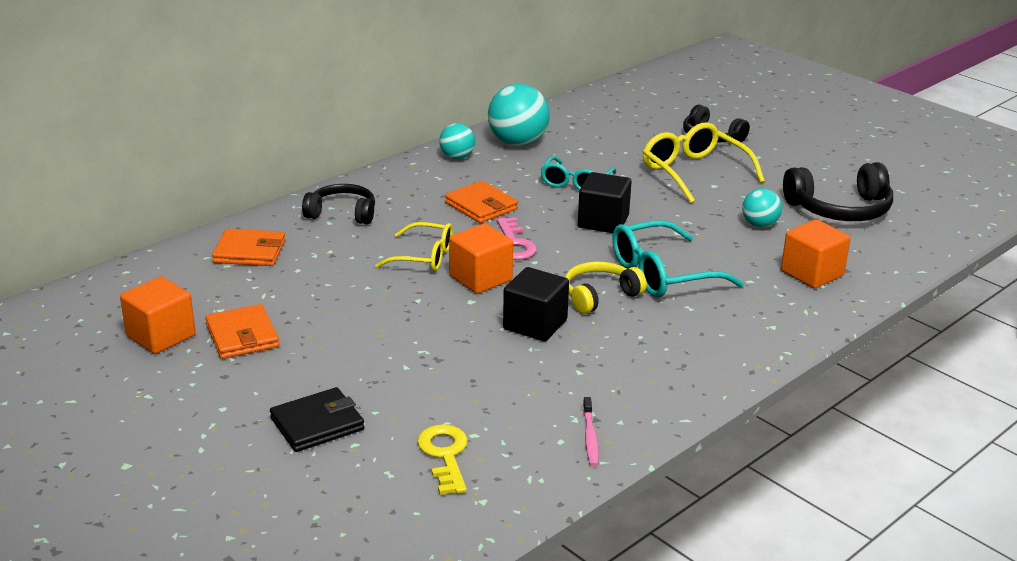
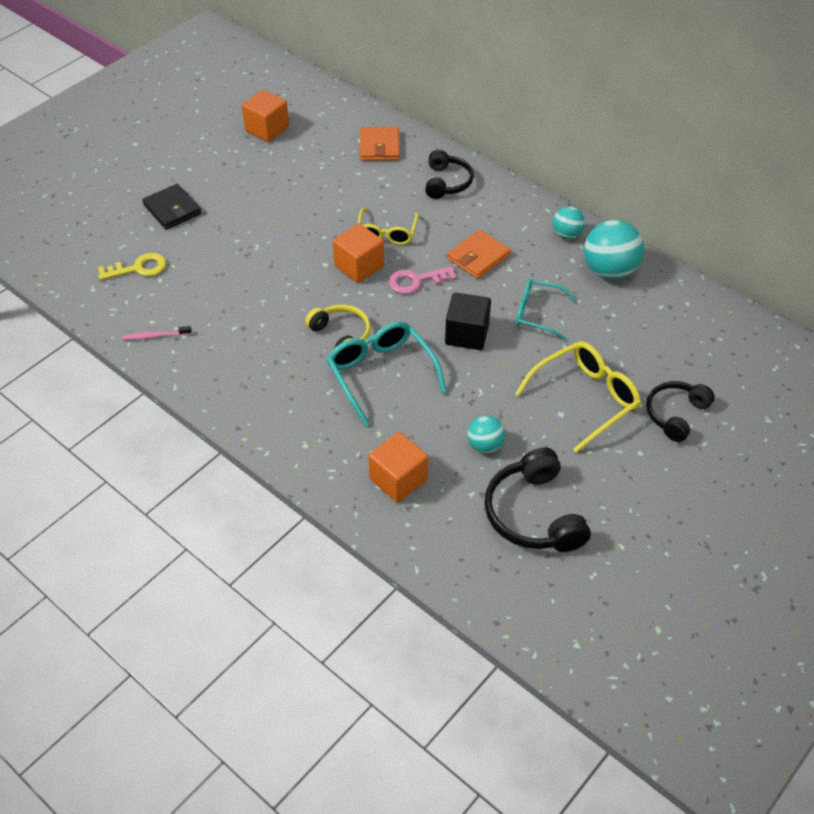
camera: 85 degrees right, 20 degrees up
orange wallet [205,304,280,359] -> none
black cube [503,267,569,341] -> none

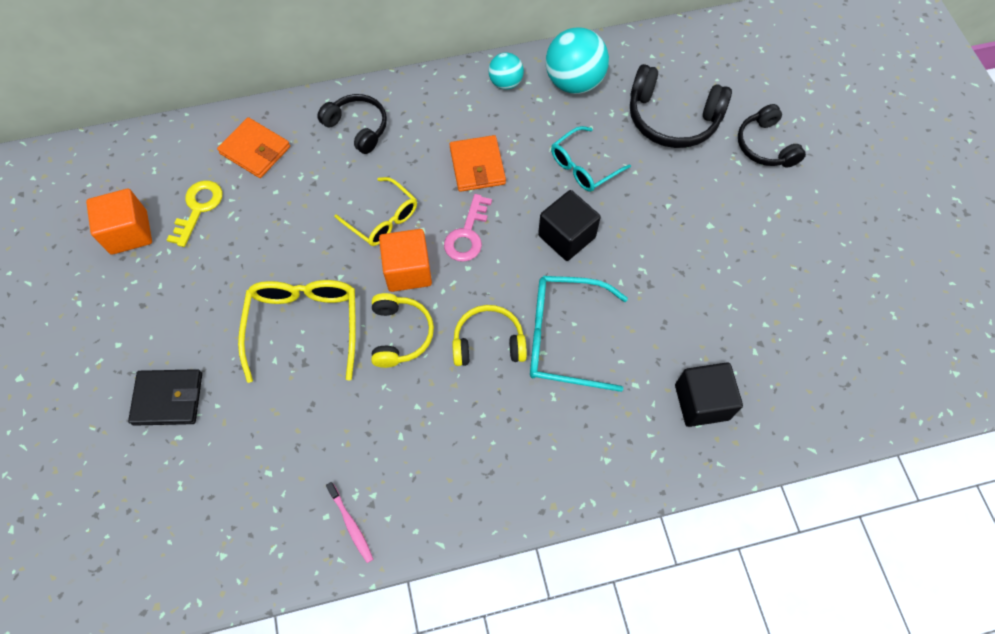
camera: 55 degrees left, 15 degrees up
yellow key [98,253,166,280] -> yellow key moved to [167,180,222,247]
pink toothbrush [122,326,191,340] -> pink toothbrush turned 60 degrees counterclockwise [326,482,373,563]
orange cube [368,432,428,503] -> black cube [675,362,743,427]
turquoise ball [467,416,506,453] -> none
black headphones [484,447,591,552] -> black headphones moved to [630,64,732,148]
yellow glasses [515,341,641,453] -> yellow glasses moved to [238,280,356,383]
none -> yellow headphones [371,293,434,368]

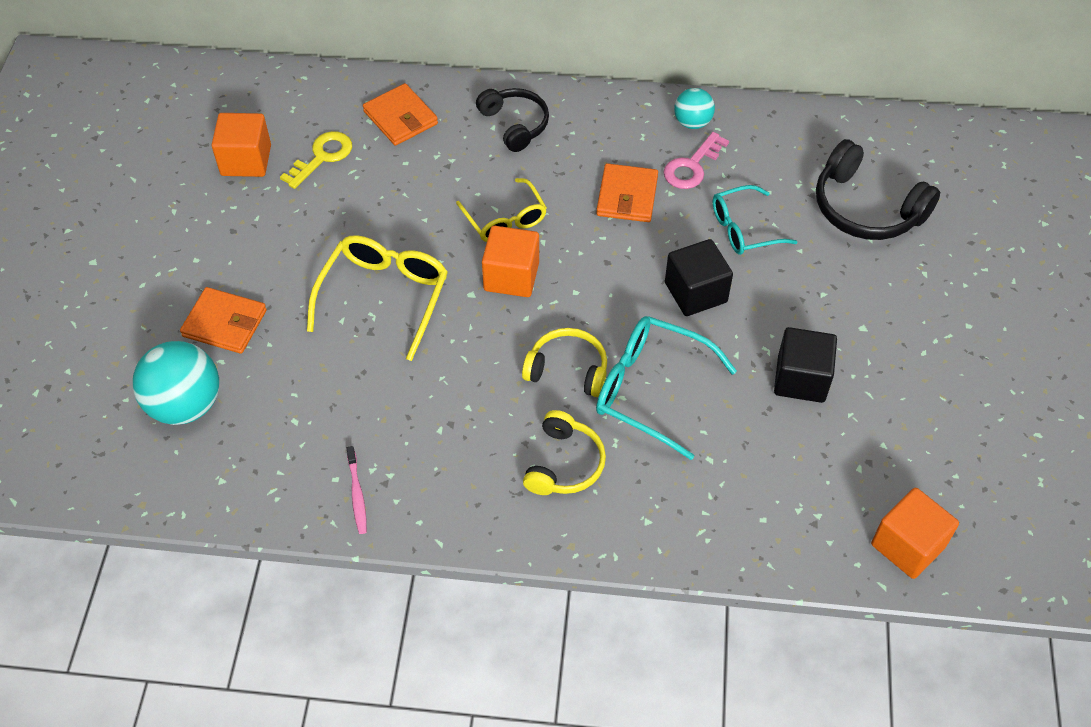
camera: 20 degrees right, 10 degrees down
black wallet [128,369,202,426] -> orange wallet [180,287,267,354]
yellow headphones [371,293,434,368] -> yellow headphones moved to [523,410,606,495]
pink key [444,194,492,262] -> pink key moved to [663,132,729,189]
turquoise ball [546,27,609,94] -> turquoise ball moved to [133,341,219,425]
black cube [675,362,743,427] -> black cube moved to [774,327,837,403]
black headphones [738,104,806,168] -> none
none -> orange cube [871,488,959,579]

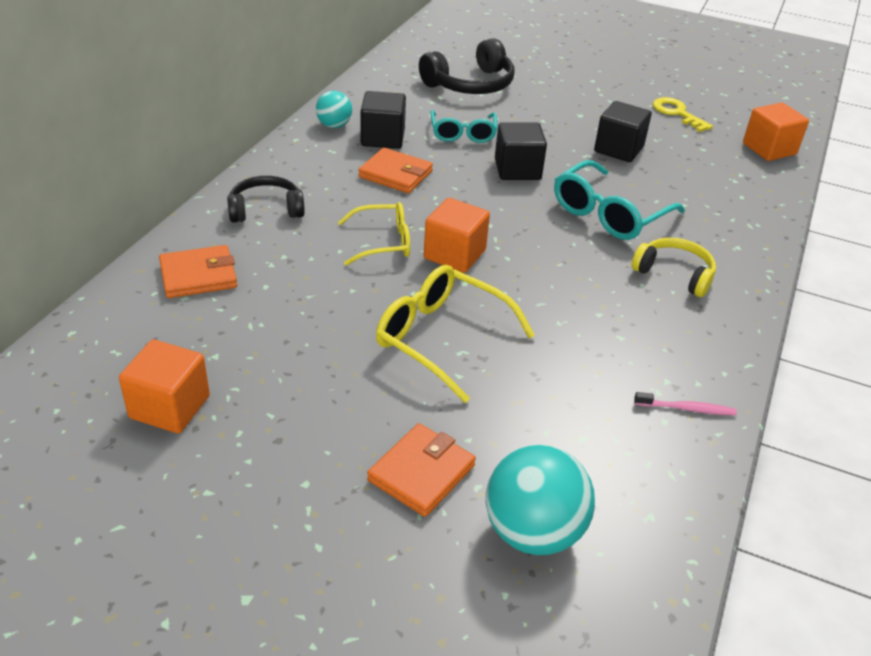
camera: 75 degrees left, 15 degrees down
yellow key [280,131,352,189] -> yellow key moved to [653,97,713,132]
yellow headphones [522,328,607,397] -> none
pink key [663,132,729,189] -> black cube [361,91,406,149]

